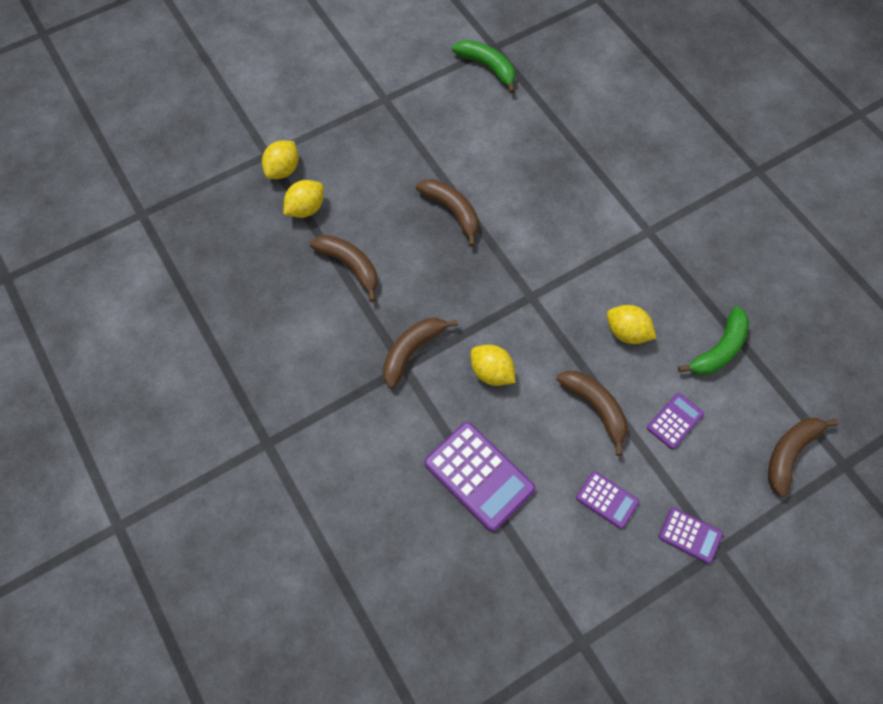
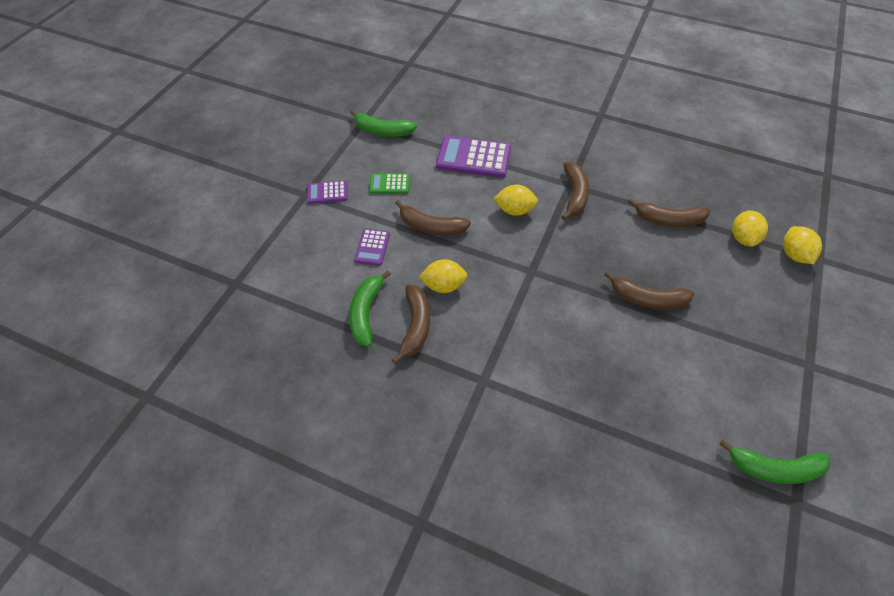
camera: 145 degrees right, 10 degrees down
purple calculator [576,471,639,529] -> green calculator [369,174,410,194]
brown banana [768,418,838,497] -> brown banana moved to [392,285,430,364]
none -> green banana [350,110,417,137]

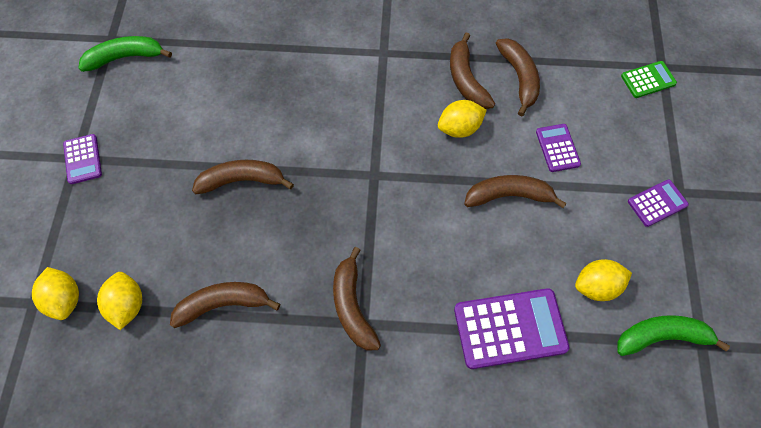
camera: 160 degrees right, 10 degrees up
green banana [349,270,391,347] -> brown banana [496,38,540,116]
green calculator [369,174,410,194] -> green calculator moved to [621,61,677,98]
yellow lemon [493,185,538,216] -> yellow lemon moved to [575,259,632,301]
none -> purple calculator [63,134,102,184]

